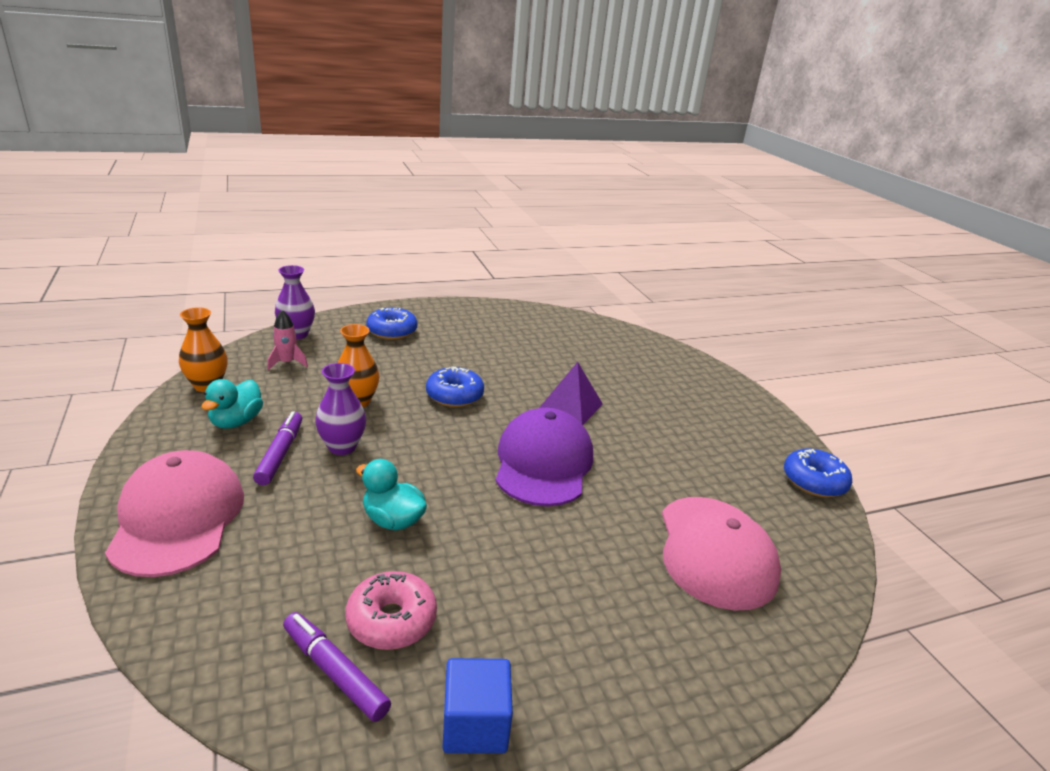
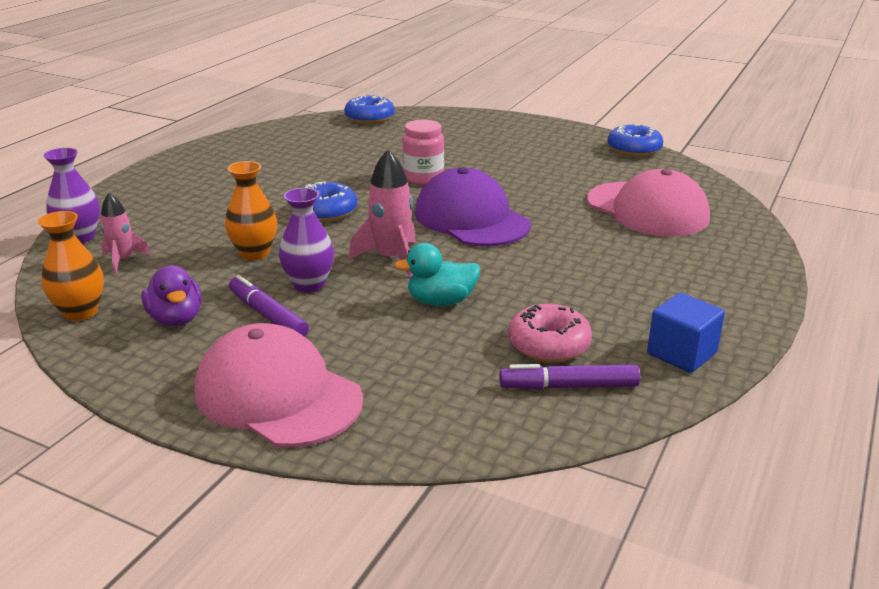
camera: 40 degrees left, 0 degrees up
turquoise duck [201,379,263,429] -> purple duck [141,265,202,326]
blue donut [366,307,417,340] -> blue donut moved to [344,95,395,124]
purple pyramid [539,362,603,425] -> pink jar [402,120,444,185]
none -> pink rocket [349,149,416,277]

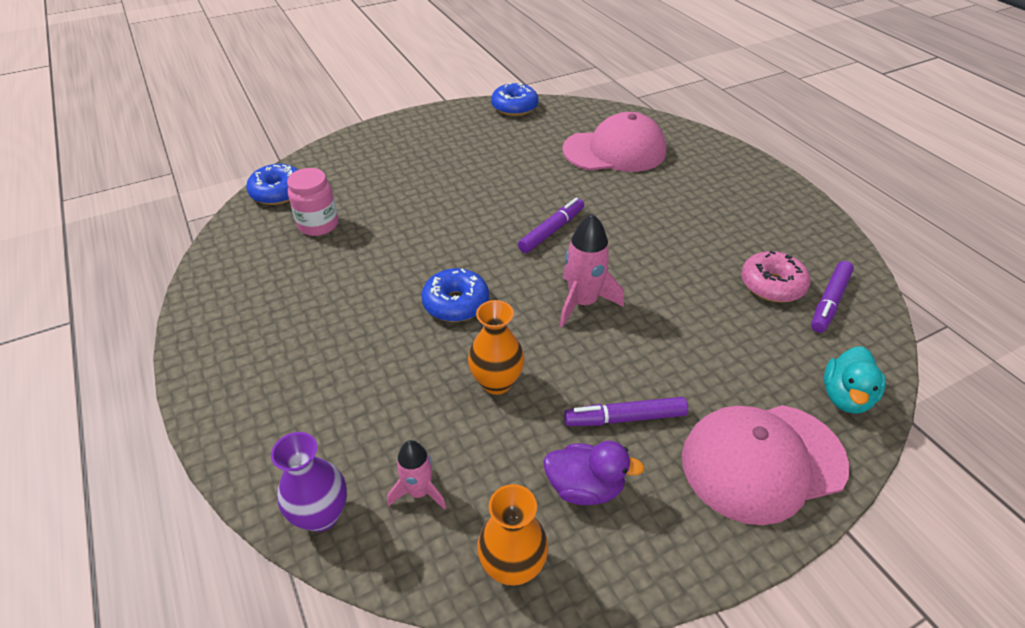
camera: 55 degrees left, 15 degrees up
purple vase [279,188,334,293] -> none
turquoise duck [394,243,480,306] -> turquoise duck moved to [824,346,886,414]
pink jar [402,120,444,185] -> pink jar moved to [287,168,338,236]
purple cap [415,168,531,247] -> purple marker [518,198,584,253]
blue cube [647,293,725,373] -> none

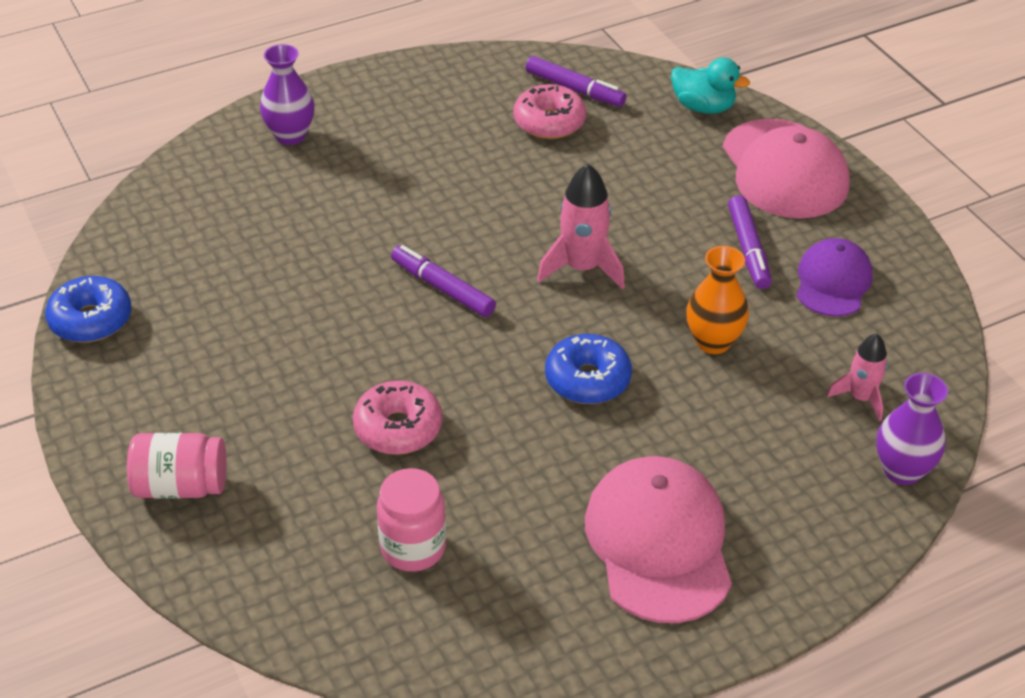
camera: 90 degrees left, 0 degrees up
blue donut [246,164,298,205] -> none
orange vase [477,484,548,586] -> none
purple duck [543,441,645,505] -> purple cap [797,238,873,317]
pink cap [562,112,667,172] -> pink cap moved to [585,456,732,623]
none -> pink jar [127,433,227,498]
none -> purple vase [260,44,315,145]
none -> pink donut [353,381,442,455]

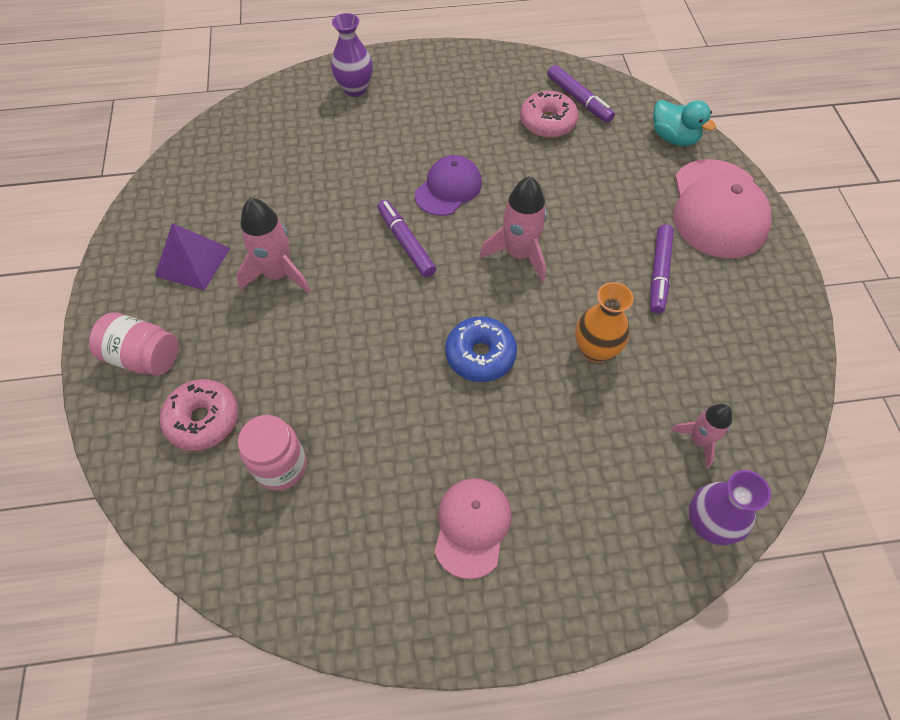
camera: 20 degrees right, 15 degrees up
blue donut [45,276,132,342] -> none
pink donut [353,381,442,455] -> pink donut moved to [160,379,239,451]
pink cap [585,456,732,623] -> pink cap [434,478,512,579], size x0.61
purple cap [797,238,873,317] -> purple cap moved to [415,155,482,216]
none -> purple pyramid [155,223,230,291]
none -> pink rocket [236,198,311,294]

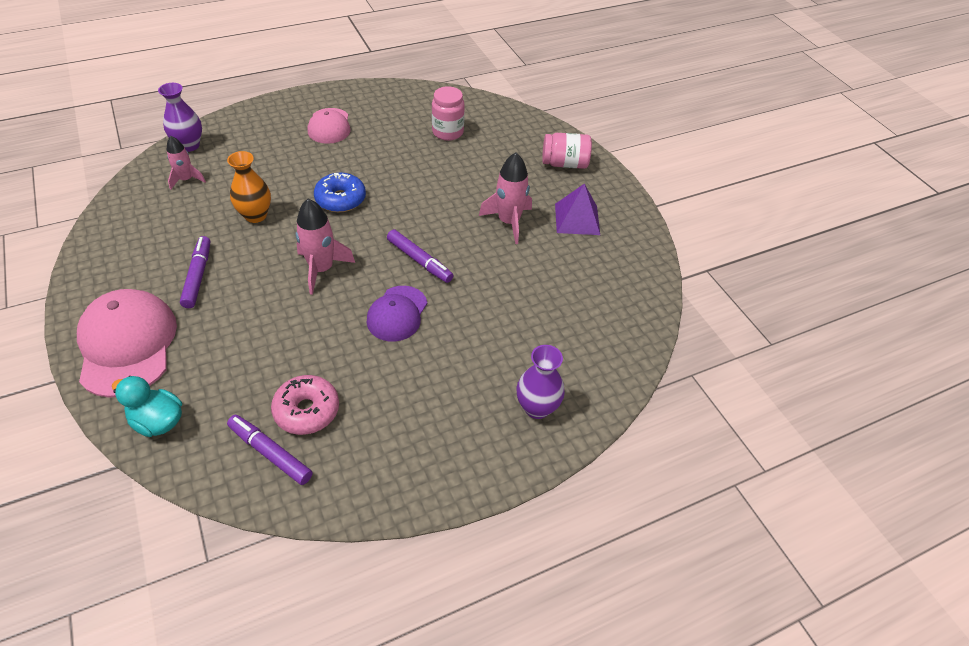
camera: 160 degrees right, 10 degrees down
pink donut [160,379,239,451] -> none

